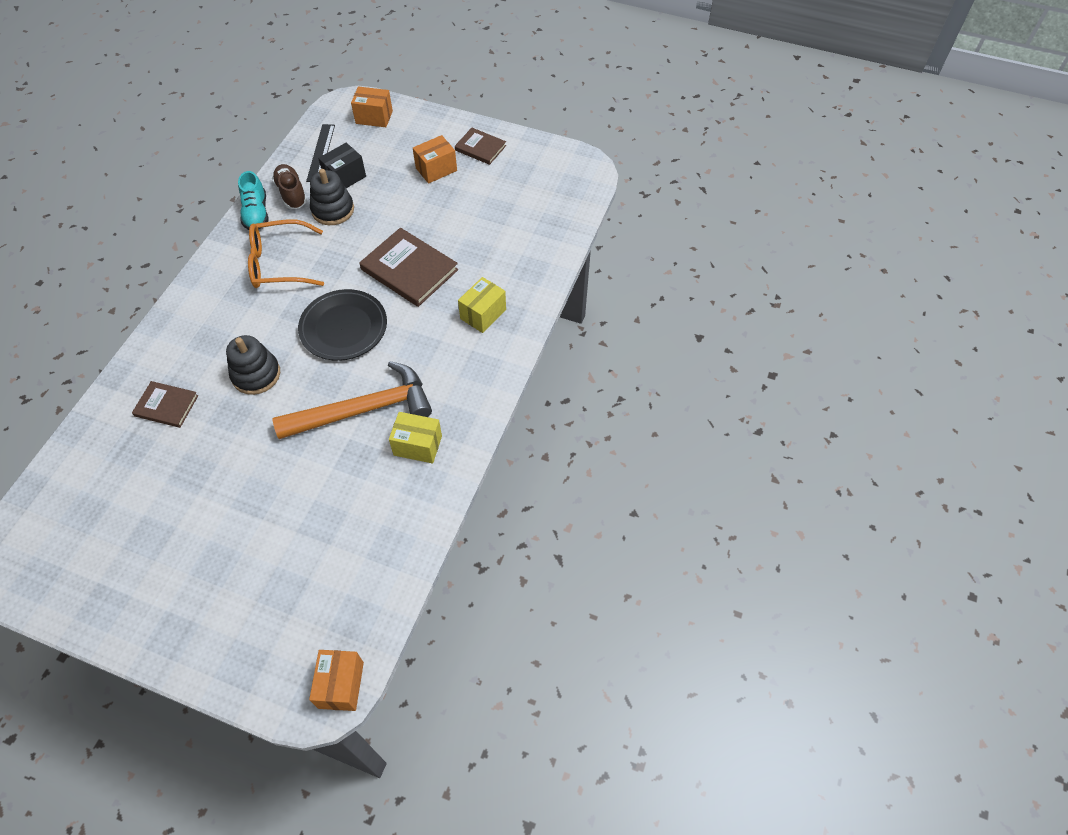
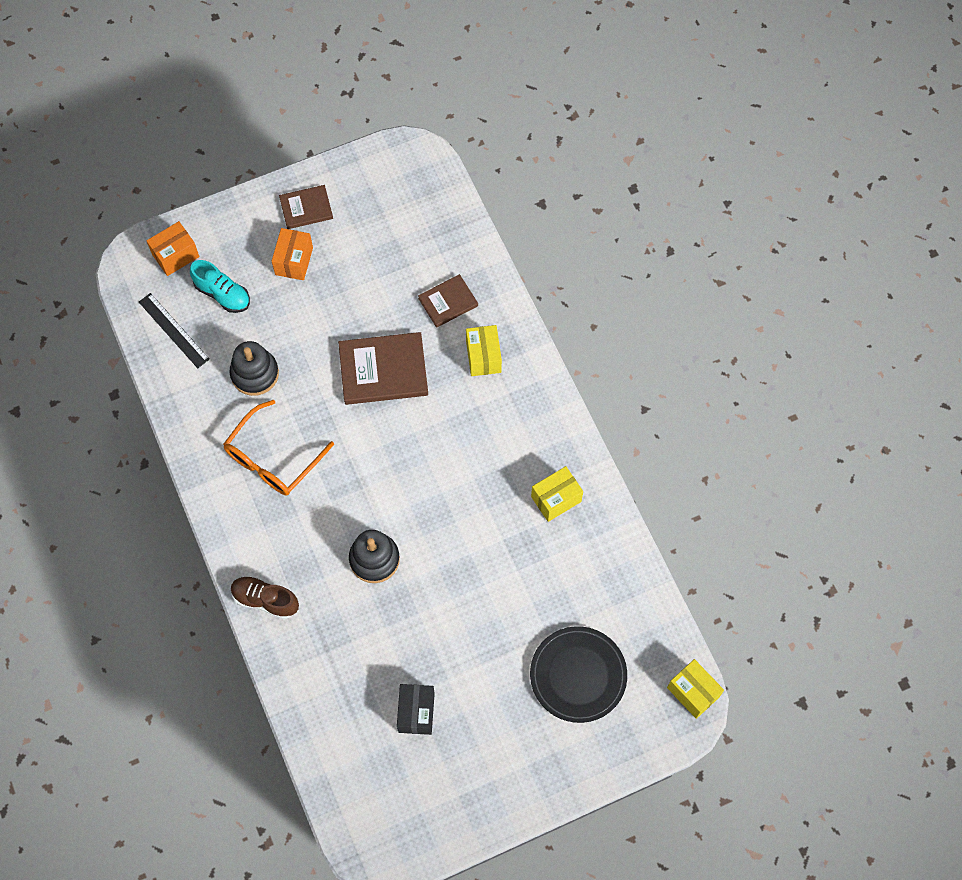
camera: 45 degrees left, 10 degrees up
brown book [132,381,199,428] -> brown book moved to [418,274,478,328]
turquoise shoe [238,171,268,230] -> turquoise shoe moved to [190,260,250,313]
brown shoe [272,164,307,209] -> brown shoe moved to [231,576,299,619]
orange hammer [273,361,432,439] -> none
black plate [298,289,387,361] -> black plate moved to [530,626,627,723]
orange box [309,650,364,711] -> yellow box [667,659,724,719]
black box [318,143,366,188] -> black box moved to [397,684,435,735]

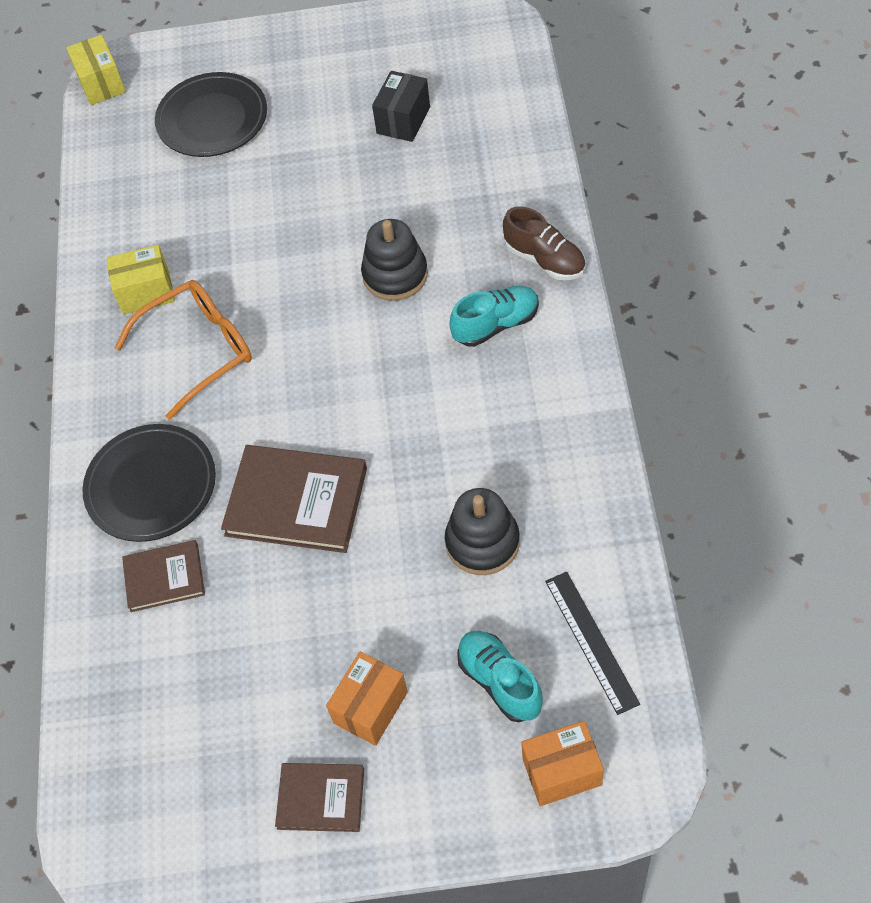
camera: 155 degrees left, 10 degrees down
orange glasses [223,400,334,495] -> orange glasses moved to [114,280,252,420]
yellow box [466,325,502,376] -> black plate [82,424,216,542]
none -> turquoise shoe [449,286,539,347]

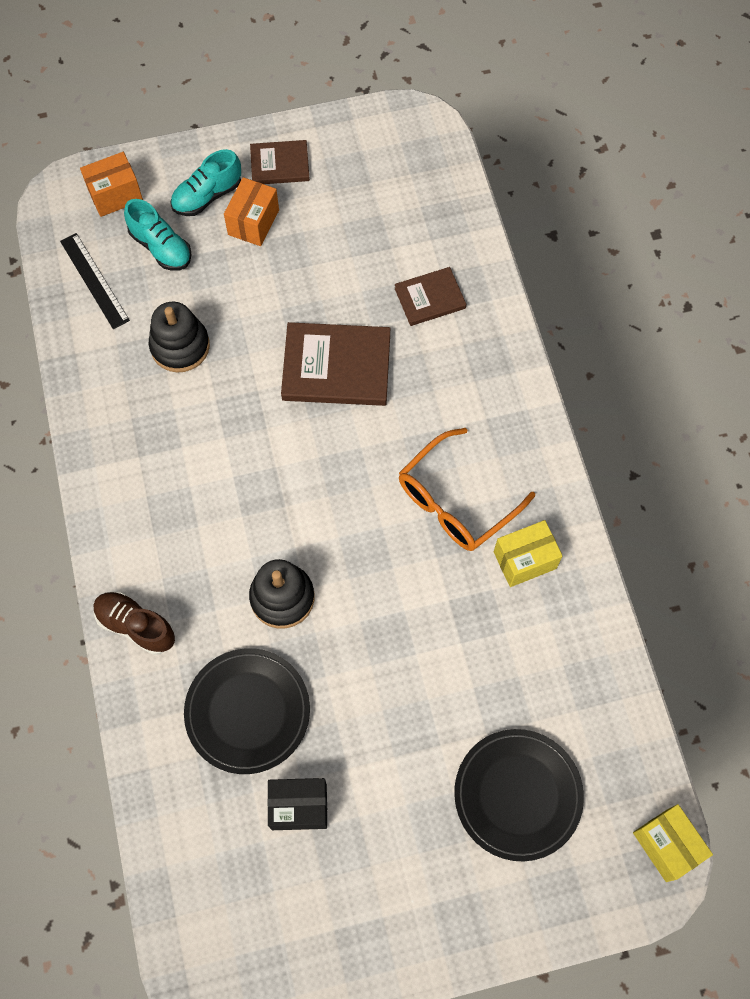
camera: 165 degrees right, 10 degrees up
black plate [82,424,216,542] -> black plate moved to [184,648,310,774]
black box [372,71,430,142] -> black box turned 75 degrees clockwise [267,778,327,830]
turquoise shoe [449,286,539,347] -> turquoise shoe moved to [170,149,241,216]

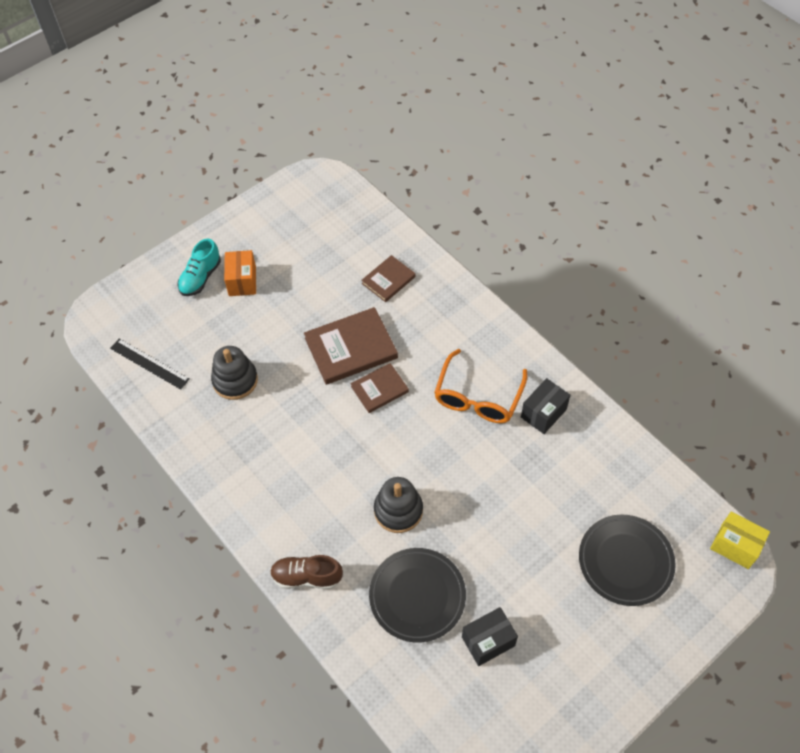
camera: 25 degrees left, 10 degrees down
orange box [80,152,143,217] -> none
turquoise shoe [124,199,192,271] -> none
brown book [250,140,310,184] -> brown book moved to [351,363,409,413]
yellow box [494,520,563,587] -> black box [521,378,571,434]

